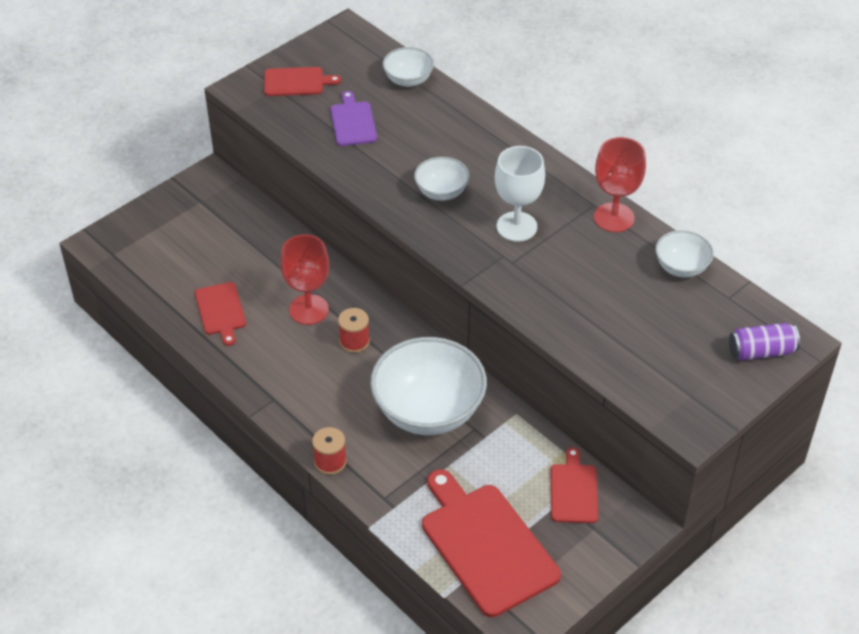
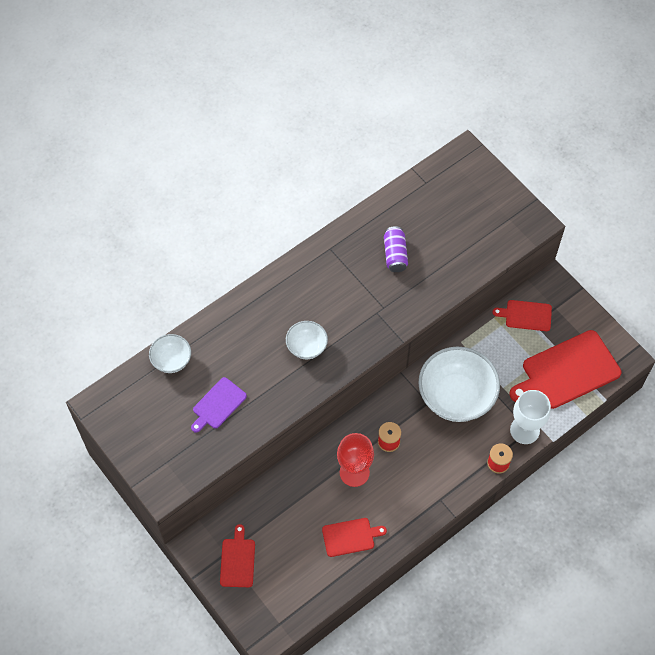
camera: 85 degrees left, 15 degrees up
red cutting board [264,67,341,96] -> red cutting board moved to [220,524,255,587]
purple cutting board [330,91,377,146] -> purple cutting board turned 45 degrees counterclockwise [191,377,247,433]
white goblet [495,146,545,242] -> white goblet moved to [510,390,551,444]
red goblet [594,137,646,232] -> none
white bowl [655,230,714,277] -> none
purple can [729,323,800,361] -> purple can moved to [384,226,408,272]

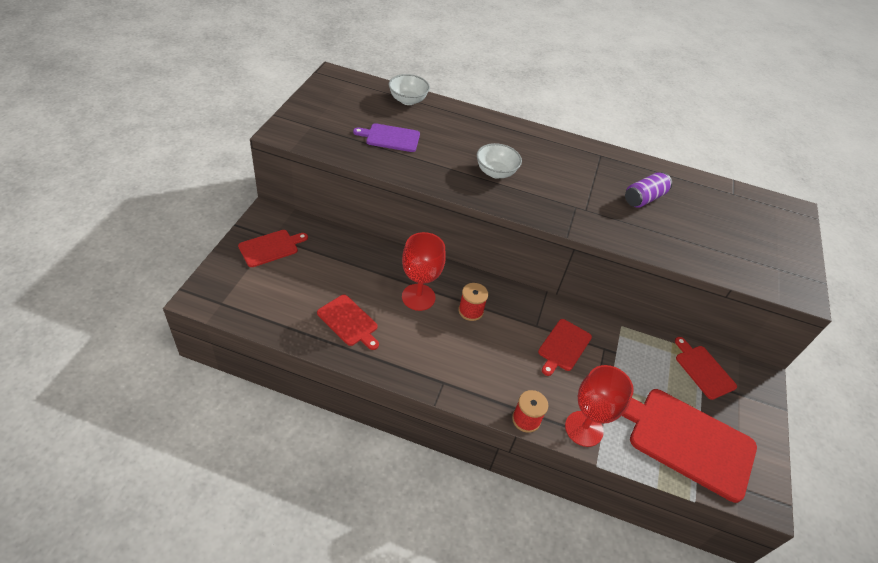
camera: 50 degrees right, 15 degrees down
white bowl [418,346,500,422] -> red cutting board [538,319,592,376]
white goblet [510,390,551,444] -> red goblet [565,365,634,447]

